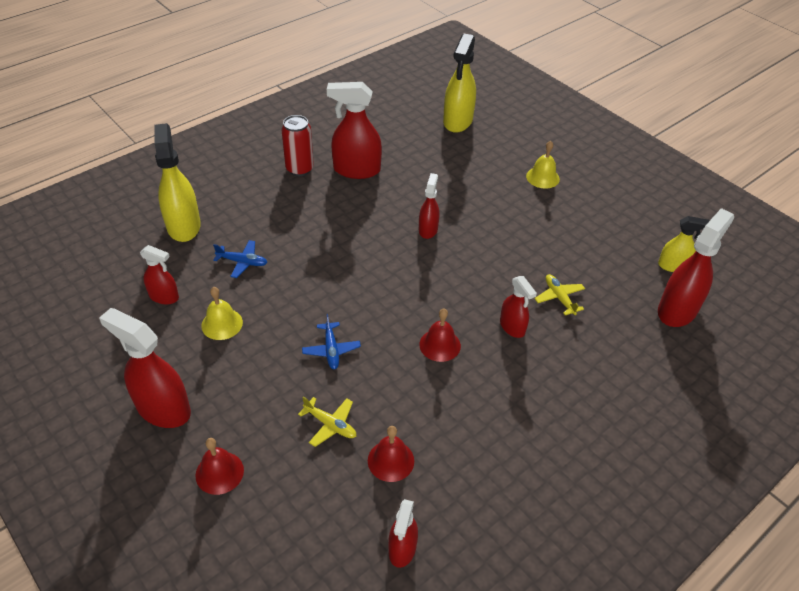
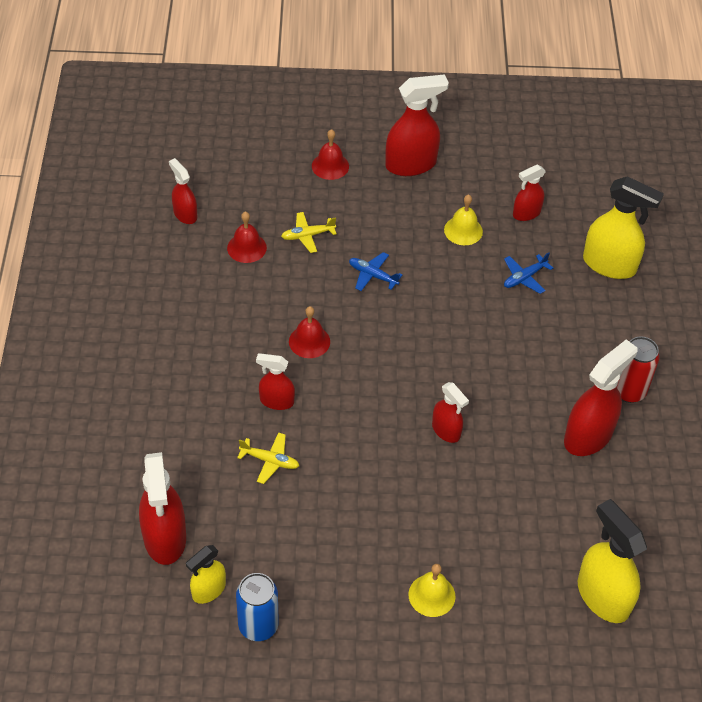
camera: 130 degrees right, 5 degrees up
none -> blue can [236,573,279,641]

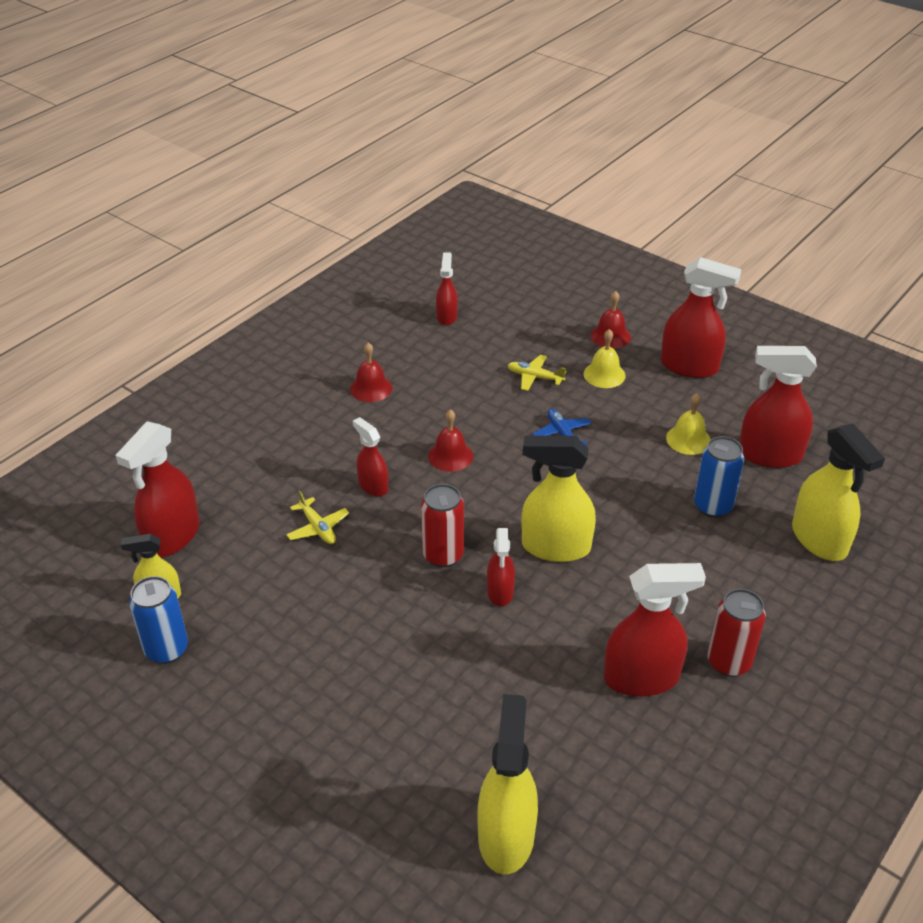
camera: 40 degrees right, 10 degrees down
red bell [227,212,267,263] -> red bell moved to [350,343,392,402]
yellow bell [409,564,456,617] -> yellow bell moved to [584,329,626,388]
blue plane [504,252,553,294] -> blue can [694,436,744,518]
red spray bottle [513,164,546,221] -> red spray bottle [739,346,817,468], size x1.74
none -> red can [421,484,464,567]
none -> yellow spray bottle [521,435,596,562]

